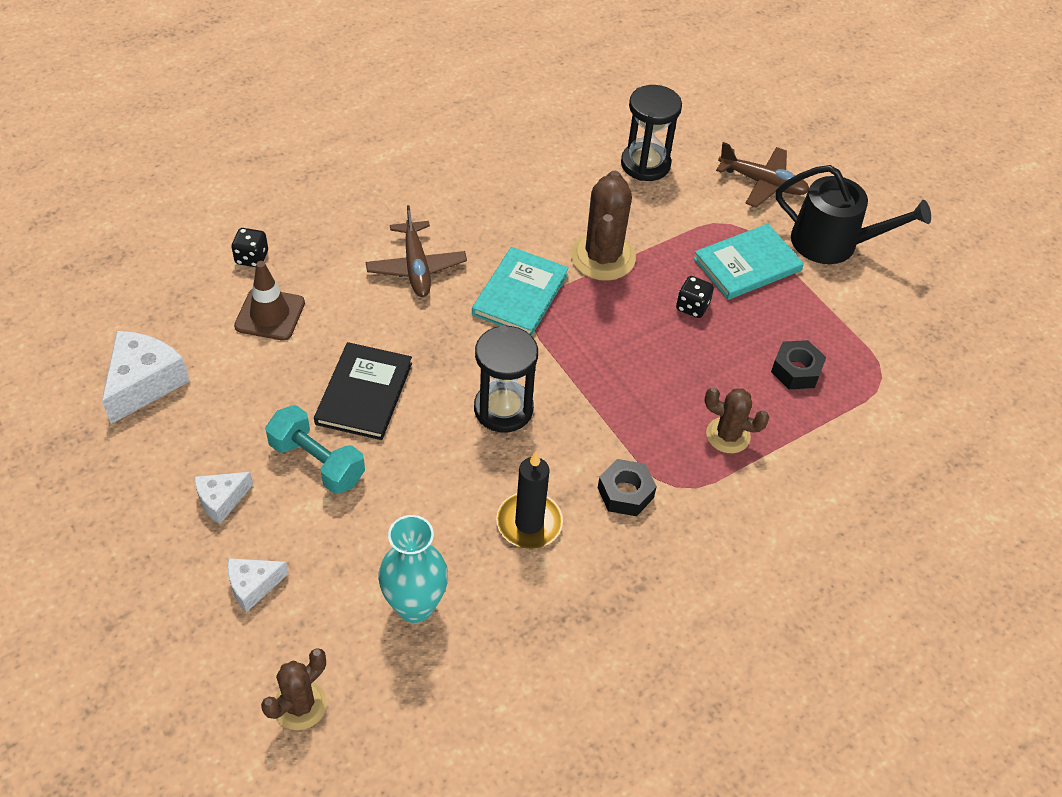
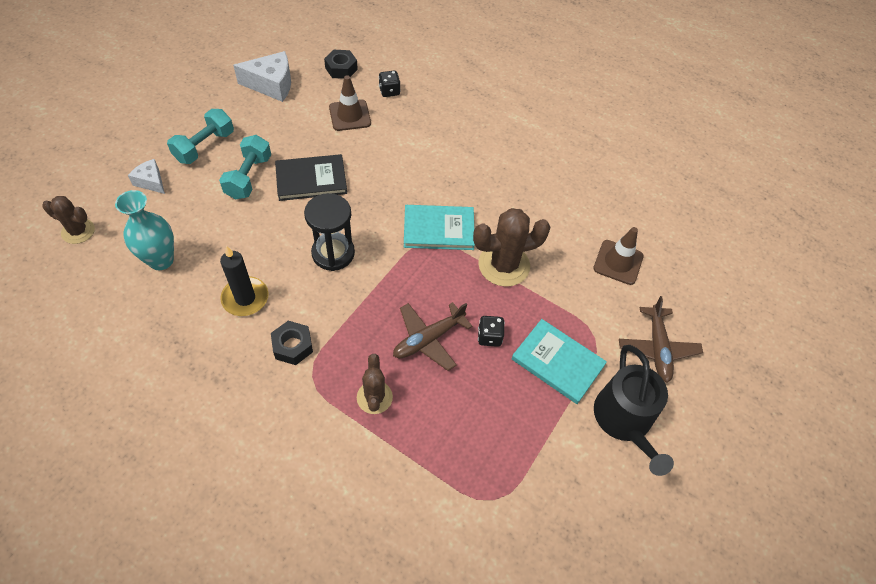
camera: 65 degrees right, 5 degrees up
white cheese [194,472,253,524] -> turquoise dumbbell [167,109,234,164]
brown plane [366,205,467,297] -> brown plane moved to [393,302,472,371]
black hourglass [621,85,682,181] -> brown traffic cone [593,227,644,285]
black nut [771,340,826,389] -> black nut moved to [324,50,358,79]

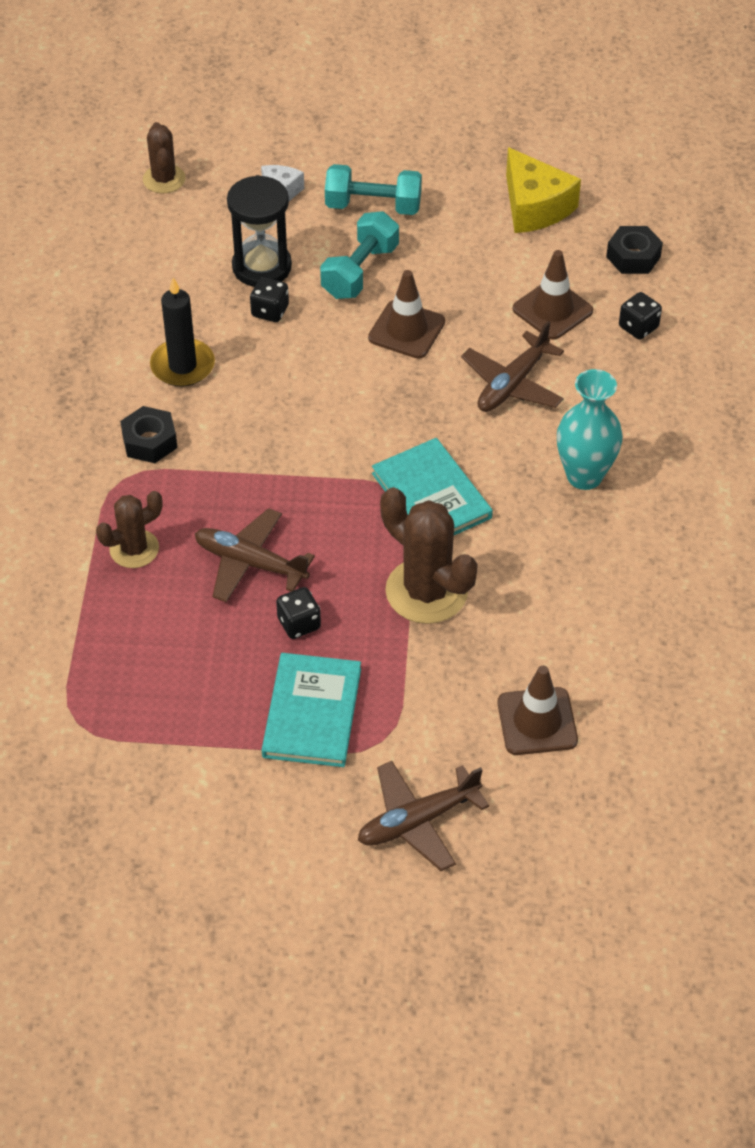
camera: 65 degrees right, 5 degrees down
turquoise vase [115,190,174,270] -> turquoise vase moved to [557,369,623,490]
turquoise dumbbell [219,135,271,199] -> turquoise dumbbell turned 45 degrees counterclockwise [320,211,399,299]
white cheese [233,51,291,102] -> yellow cheese [506,147,581,233]
black book [275,154,347,201] -> brown traffic cone [368,270,445,359]
black hourglass [304,193,355,271] -> black hourglass moved to [227,175,292,287]
black watering can [594,345,674,476] -> none
none -> black dice [250,277,289,322]
none -> brown plane [461,321,564,412]

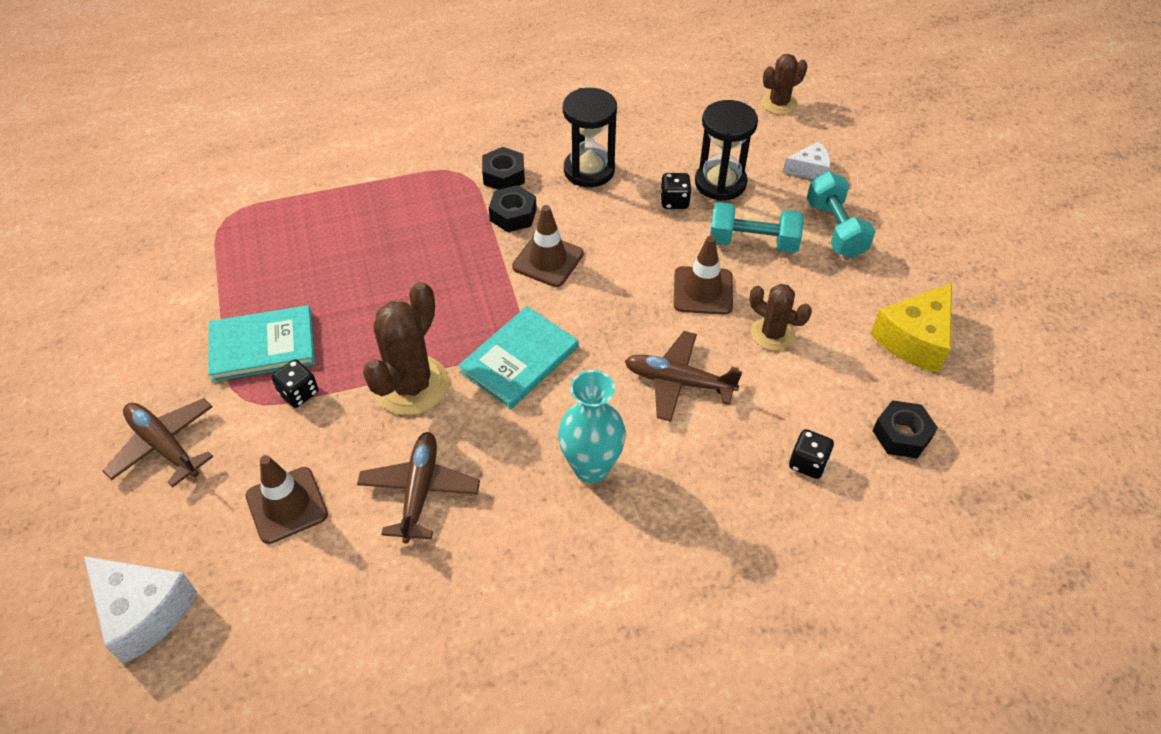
camera: 70 degrees right, 0 degrees up
brown cactus [96,491,163,568] -> brown cactus moved to [750,284,812,351]
black candle [150,277,215,387] -> black hourglass [563,88,617,187]
brown plane [195,508,315,602] -> brown plane moved to [357,432,480,543]
black dice [276,587,321,639] -> black dice moved to [272,359,318,408]
brown traffic cone [513,250,593,340] -> brown traffic cone moved to [512,205,584,287]
none -> white cheese [84,556,198,664]
none -> black nut [489,185,537,232]

